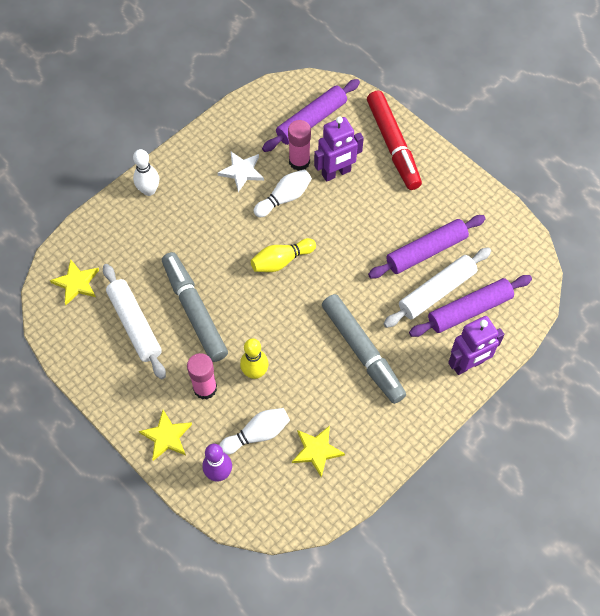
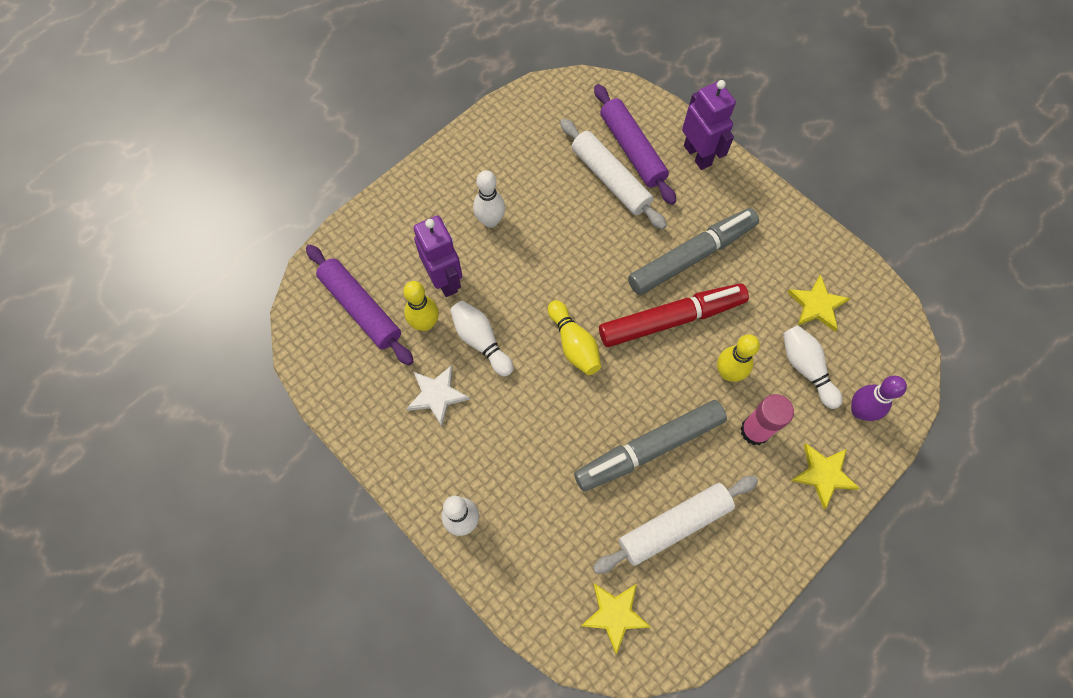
camera: 90 degrees left, 5 degrees up
pink glue stick [288,120,311,171] -> yellow bowling pin [403,281,439,331]
red marker [367,91,422,190] -> red marker moved to [599,283,749,347]
purple rolling pin [368,215,486,278] -> none
none -> white bowling pin [473,170,505,228]

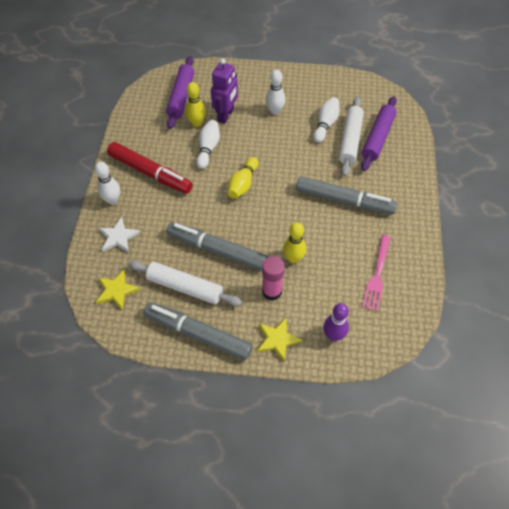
camera: 50 degrees right, 10 degrees down
white star [406,365,470,426] -> white star moved to [99,217,140,252]
red marker [599,283,749,347] -> red marker moved to [107,142,193,194]
purple robot [682,80,736,170] -> none
white bowling pin [783,325,843,409] -> white bowling pin moved to [313,97,340,143]
yellow star [787,274,850,332] -> pink fork [362,235,391,312]
none -> grey marker [143,302,253,360]

